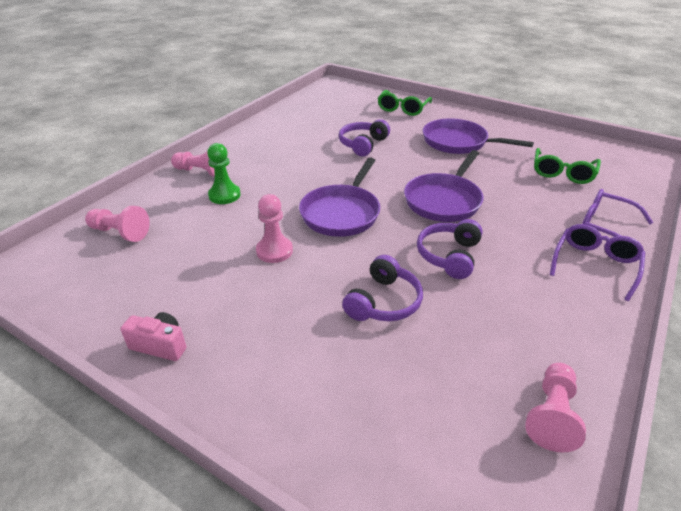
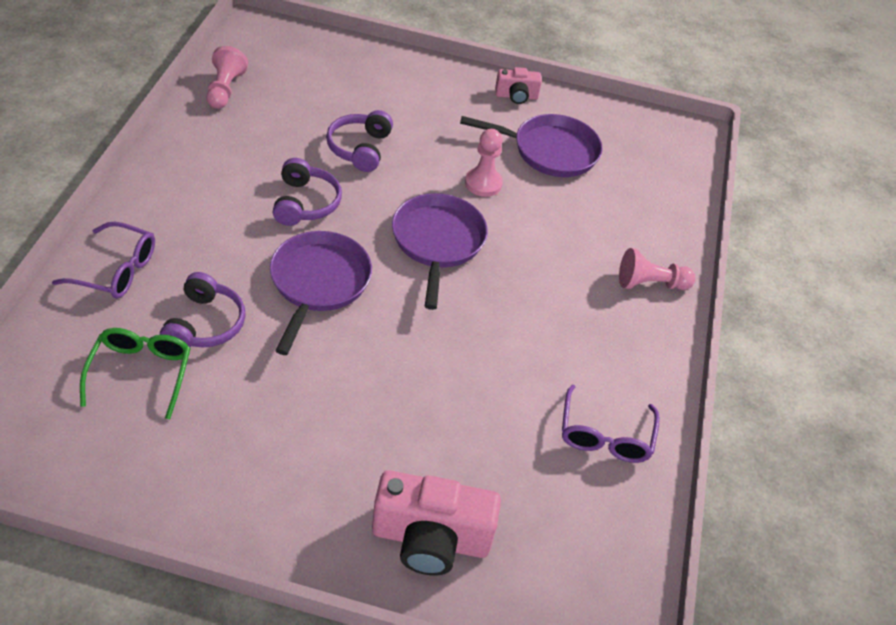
camera: 155 degrees right, 10 degrees up
pink pawn [85,206,150,242] -> none
green pawn [207,143,241,204] -> none
purple headphones [339,119,390,157] -> purple headphones moved to [160,272,246,348]
green glasses [378,90,432,116] -> pink camera [372,470,501,576]
purple pan [423,118,534,154] -> purple pan moved to [460,114,602,177]
purple glasses [550,224,645,301] -> purple glasses moved to [562,384,660,463]

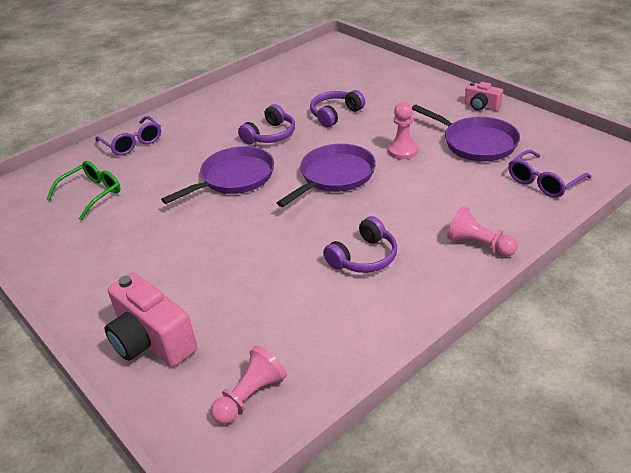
camera: 45 degrees right, 10 degrees down
purple headphones [160,272,246,348] -> purple headphones moved to [323,216,397,273]
pink pawn [206,46,248,109] -> pink pawn moved to [211,346,287,424]
purple glasses [562,384,660,463] -> purple glasses moved to [508,150,591,198]

